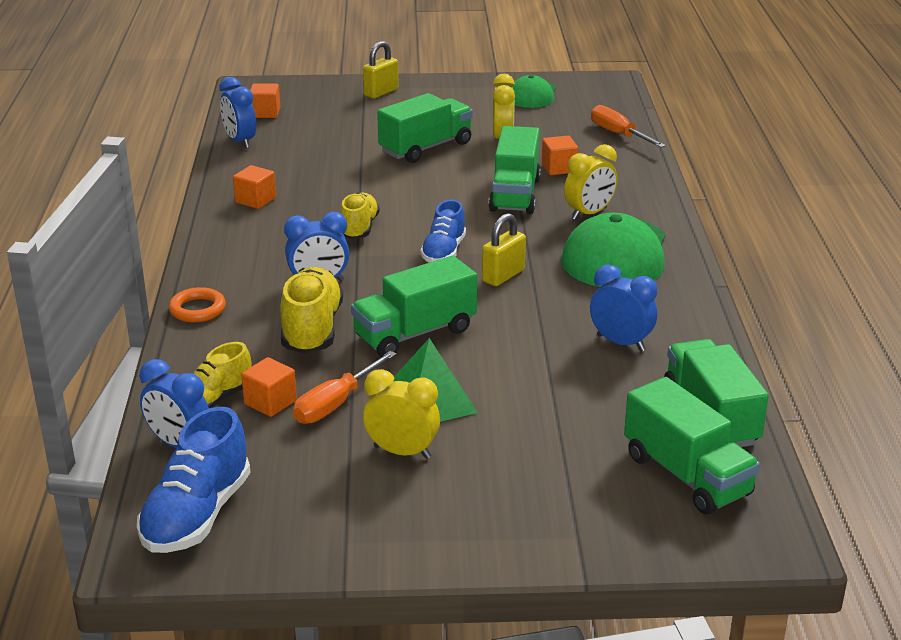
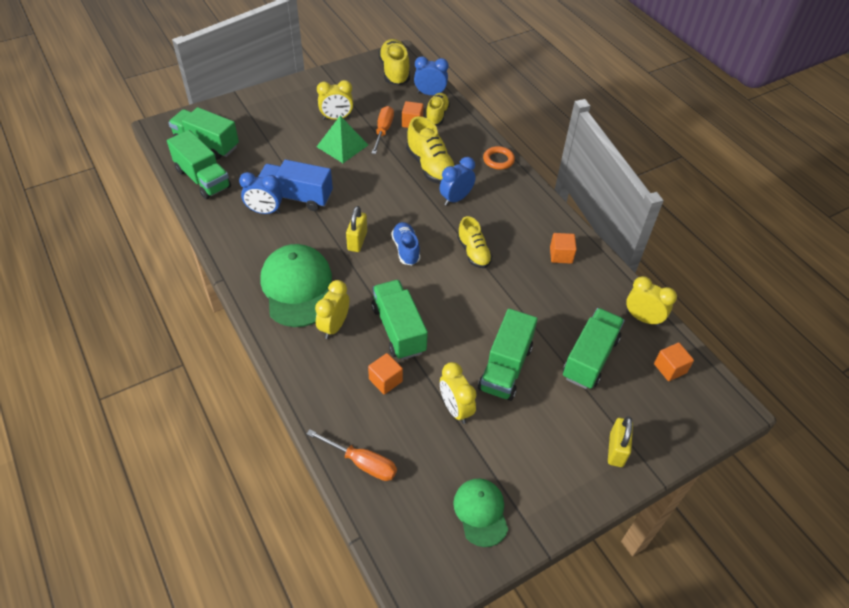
camera: 150 degrees right, 20 degrees up
blue shoe [137,407,251,553] -> yellow shoe [379,39,410,85]
blue clock [219,77,256,149] -> yellow clock [626,276,677,326]
green truck [351,256,477,357] -> green truck moved to [563,308,625,389]
none -> blue truck [258,160,333,211]

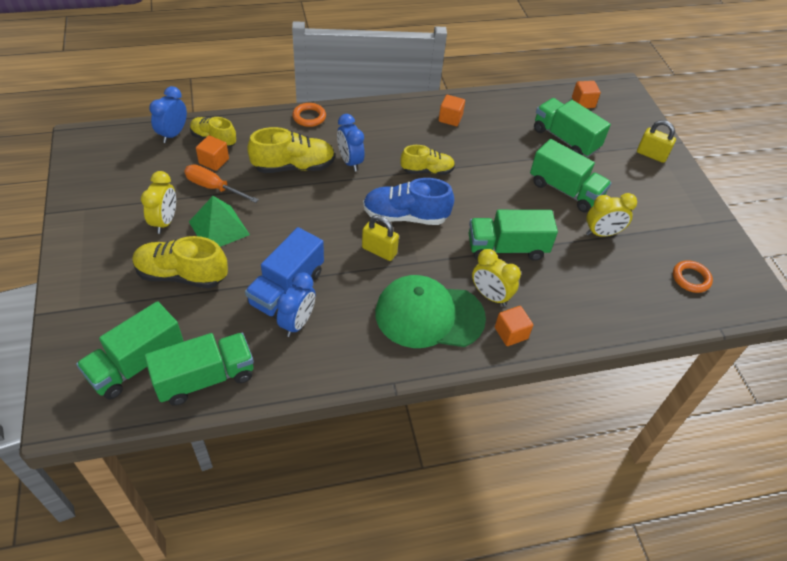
camera: 75 degrees left, 0 degrees up
orange screwdriver [307,429,397,481] -> none
orange cube [368,353,403,394] -> orange cube moved to [495,306,533,346]
yellow shoe [379,39,410,85] -> yellow shoe moved to [132,236,228,288]
blue shoe [391,222,420,265] -> blue shoe [363,178,454,225], size x1.52
green cap [453,479,508,547] -> none
yellow clock [626,276,677,326] -> none
none -> orange ring [673,260,713,293]

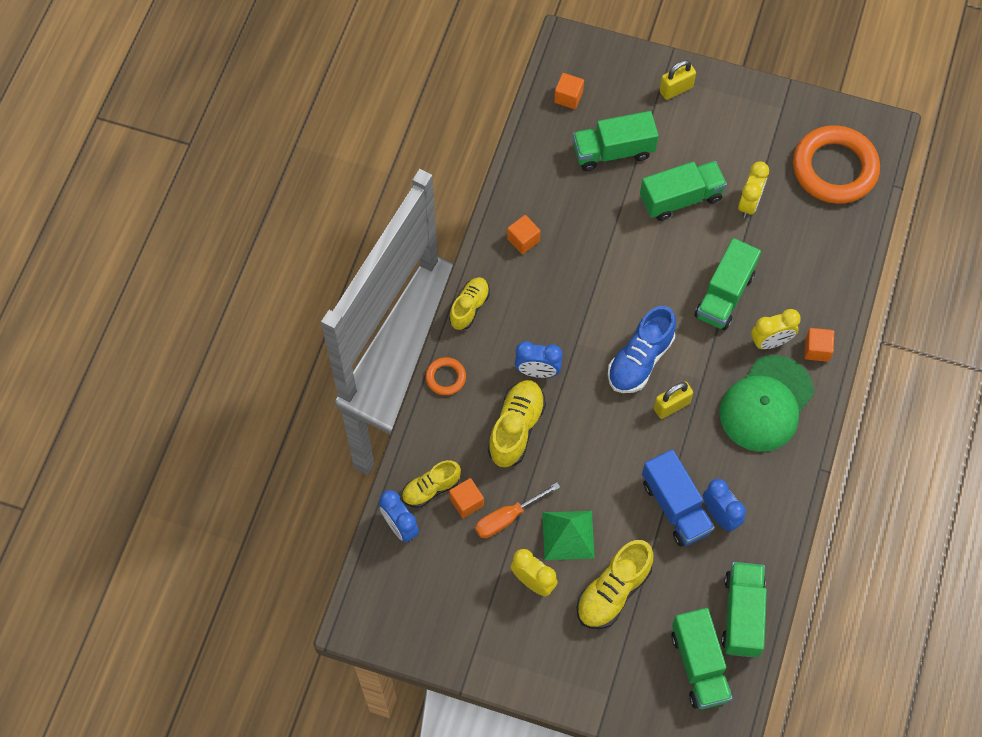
camera: 55 degrees left, 15 degrees up
yellow shoe [401,145,455,175] -> yellow shoe moved to [449,277,490,330]
orange ring [673,260,713,293] -> orange ring [793,125,880,204], size x2.26

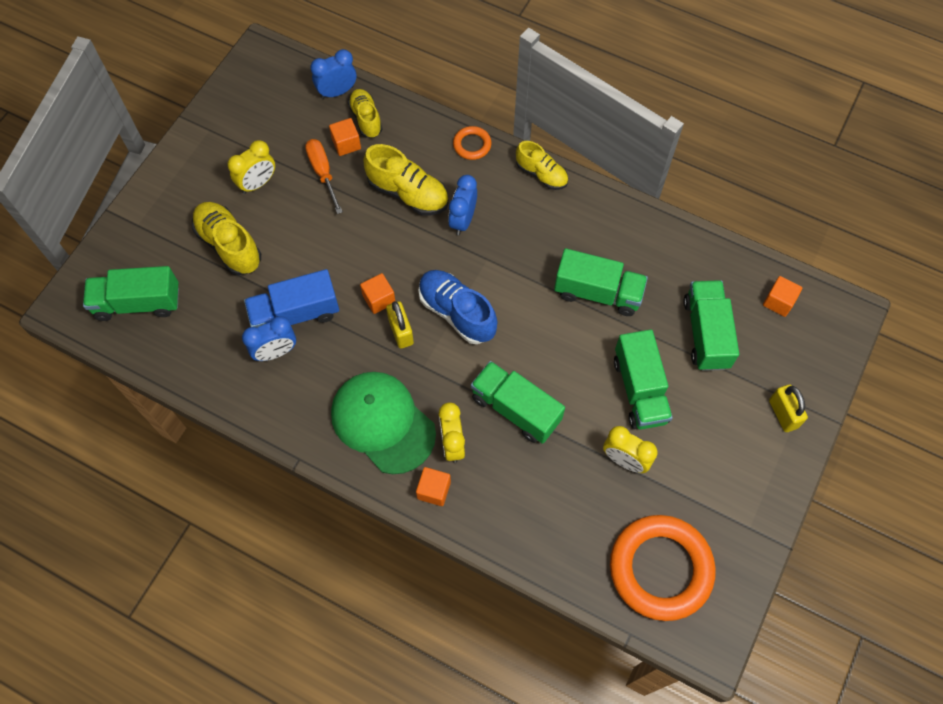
camera: 100 degrees right, 0 degrees up
orange cube [507,215,540,254] -> orange cube moved to [360,273,395,314]
green pyramid [542,511,595,560] -> none
green truck [721,562,767,657] -> green truck moved to [554,248,648,316]

